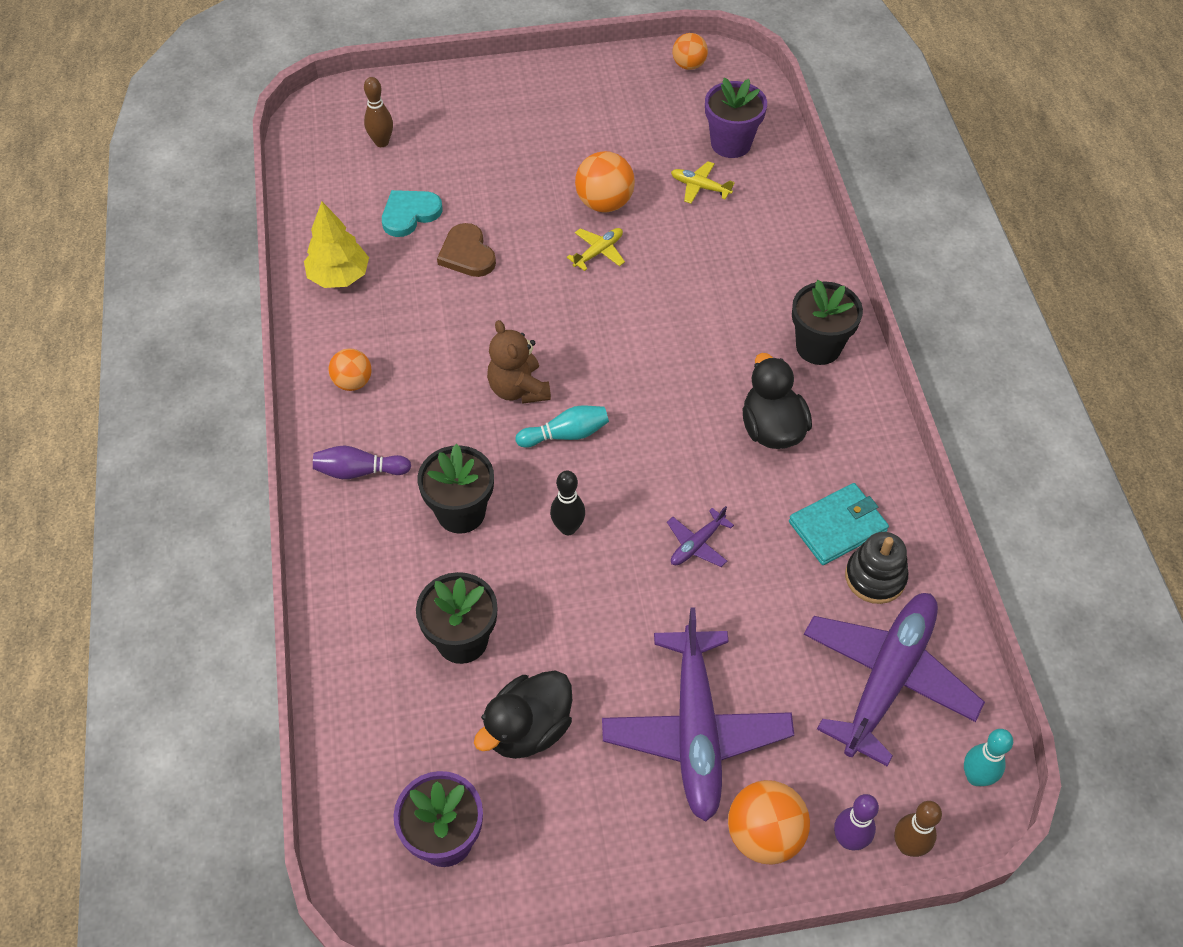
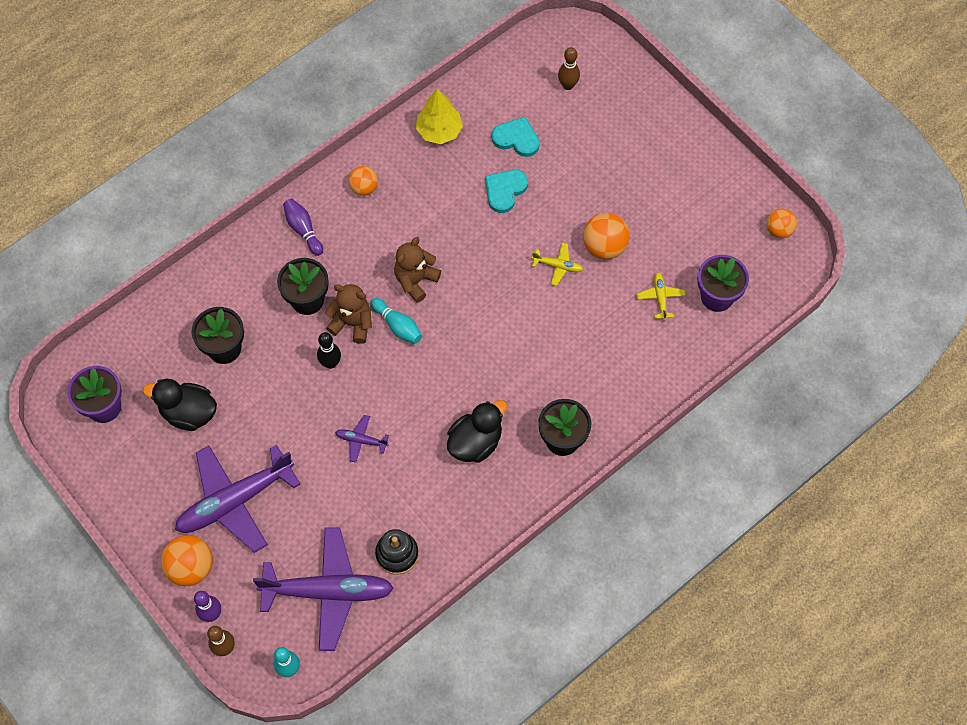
camera: 60 degrees right, 10 degrees up
brown heart [437,223,496,277] -> turquoise heart [485,170,528,213]
turquoise wallet [789,483,889,565] -> none
none -> brown teddy bear [325,284,372,344]

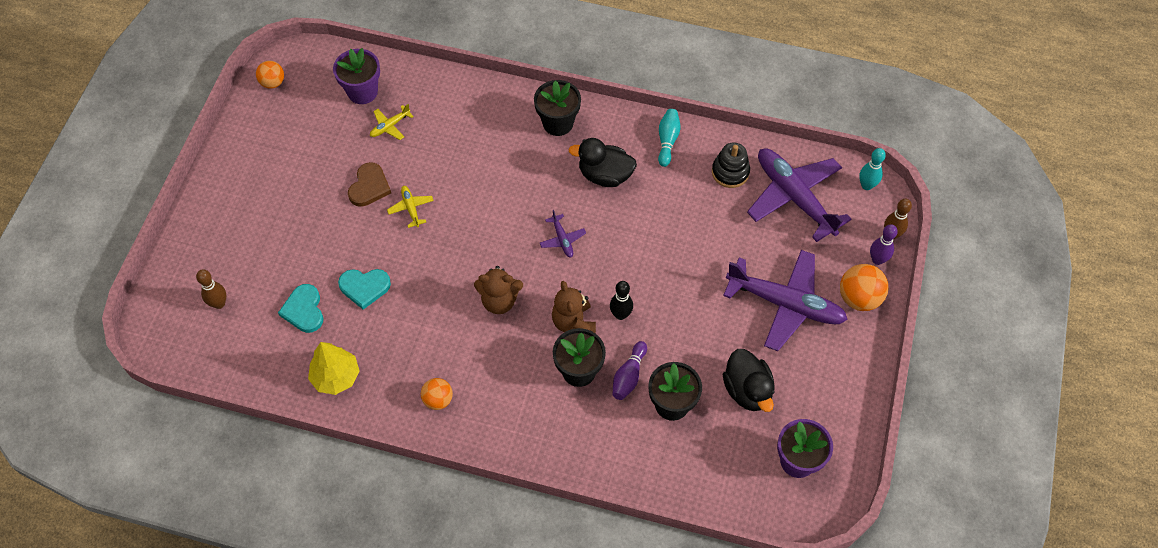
camera: 125 degrees left, 5 degrees down
purple bowling pin [283,199,323,256] -> purple bowling pin moved to [612,341,647,400]
purple plane [335,415,389,463] -> purple plane moved to [540,210,586,257]
turquoise bowling pin [370,298,422,344] -> turquoise bowling pin moved to [658,109,680,167]
orange ball [583,213,630,259] -> brown heart [348,162,391,207]

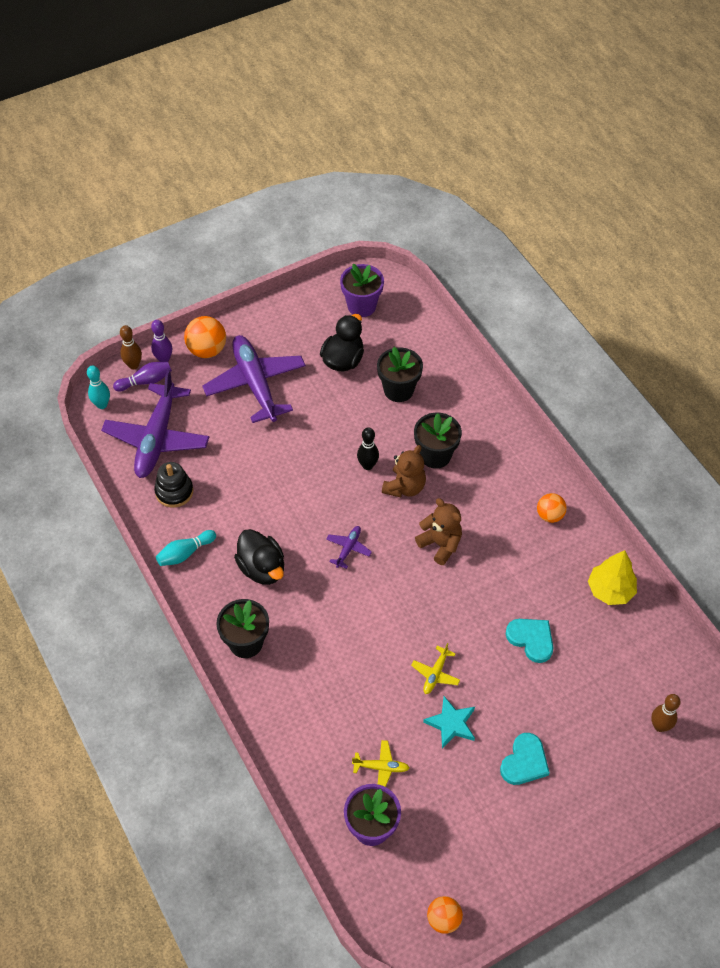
camera: 135 degrees left, 5 degrees down
turquoise heart [278,284,323,333] -> turquoise heart moved to [500,733,550,785]
brown heart [348,162,391,207] -> turquoise star [423,696,475,749]
purple bowling pin [612,341,647,400] -> purple bowling pin moved to [113,362,172,391]

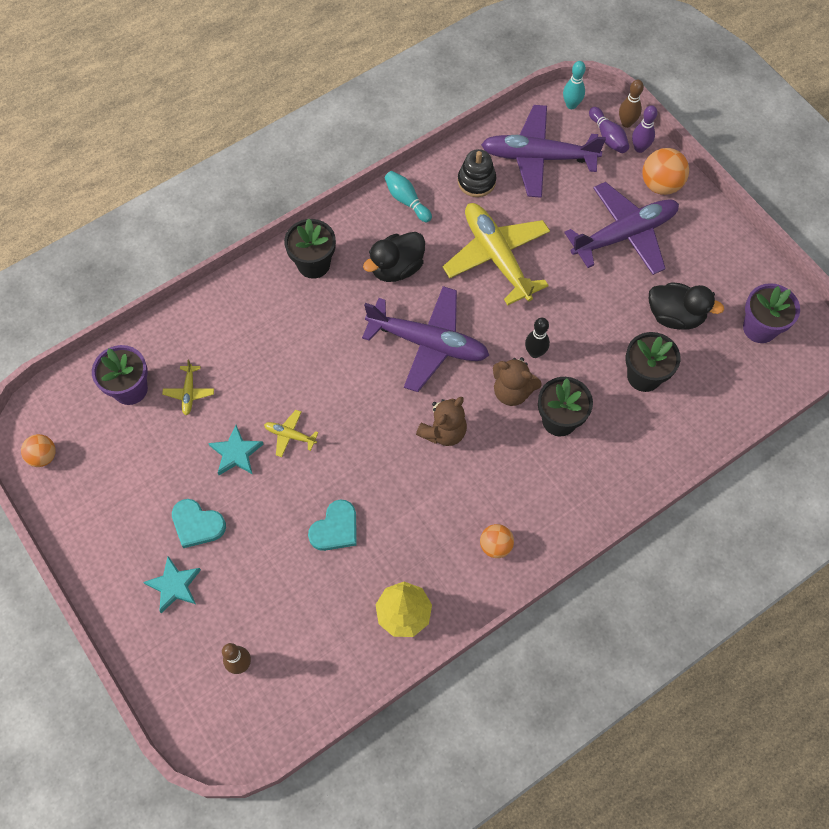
camera: 85 degrees right, 10 degrees up
purple plane [326,526,372,569] -> purple plane [362,286,490,392], size x2.37
none -> turquoise star [143,556,201,613]
none -> yellow plane [443,203,550,305]

